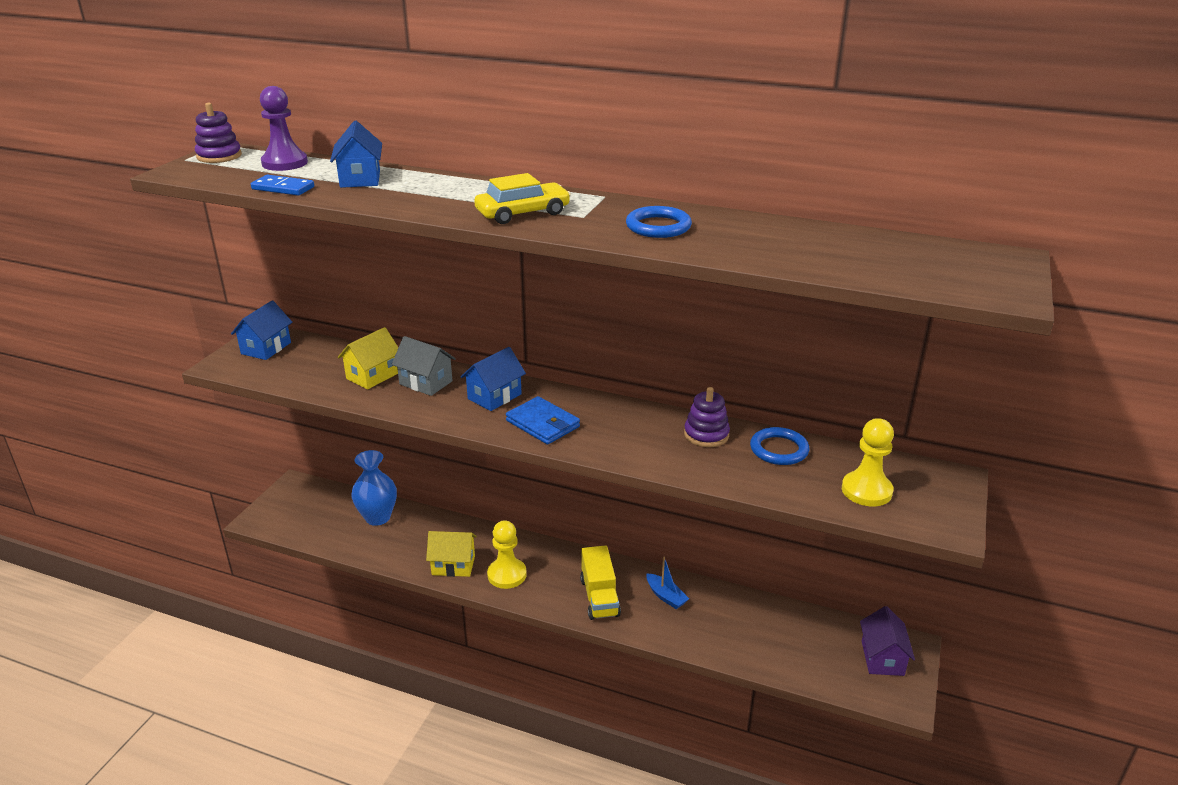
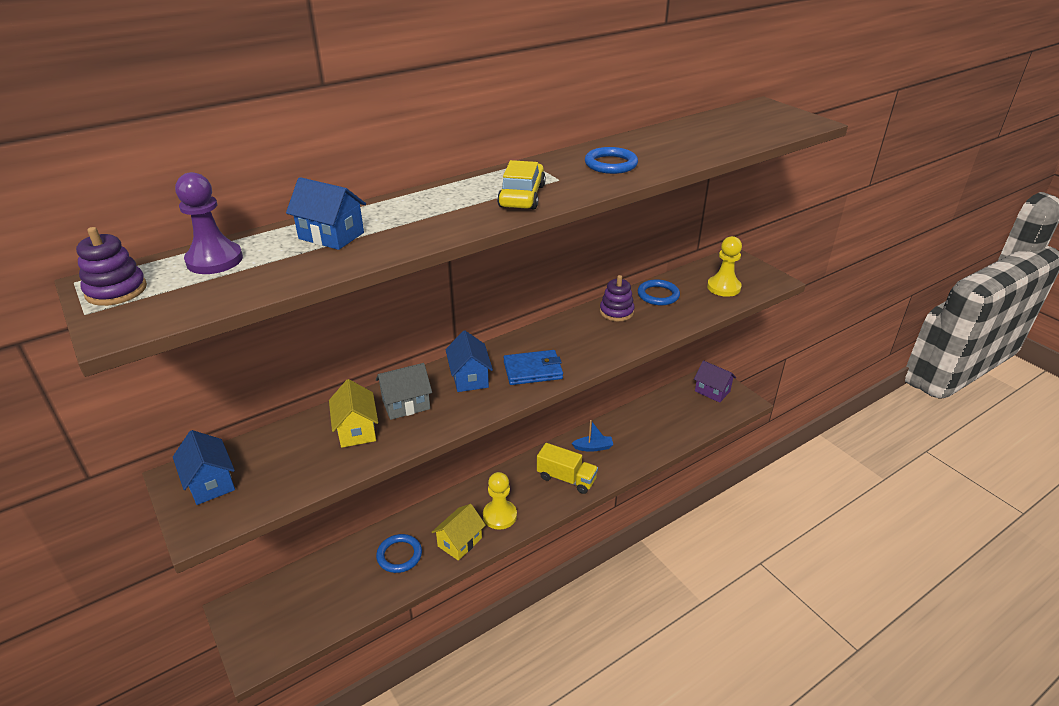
camera: 55 degrees left, 5 degrees up
blue domino [251,175,314,196] -> none
blue vase [351,450,397,526] -> none
none -> blue ring [376,534,422,573]

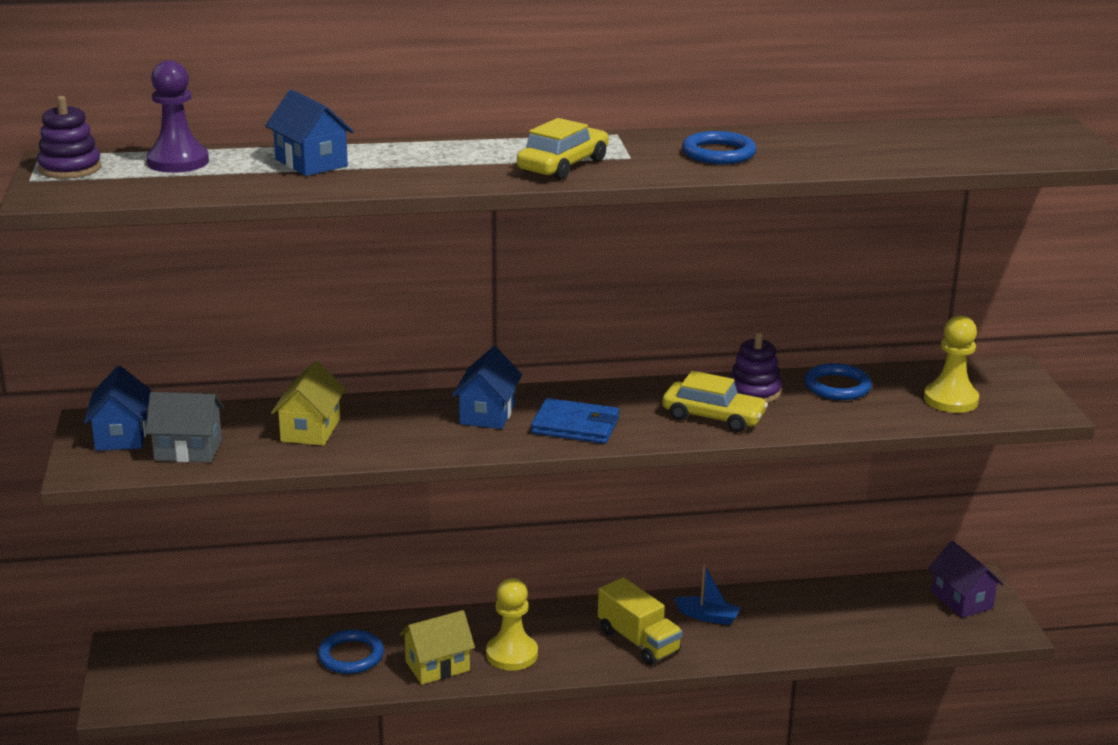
camera: 25 degrees right, 10 degrees down
grey house [376,363,432,420] -> grey house moved to [145,392,224,462]
none -> yellow car [662,371,768,432]

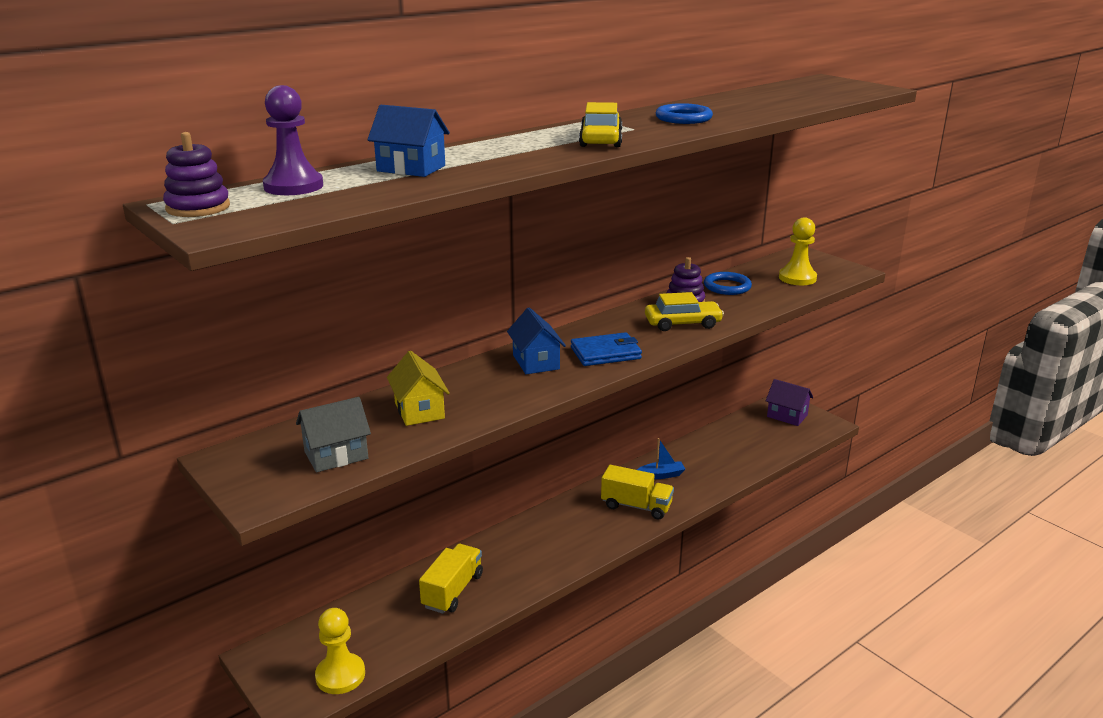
camera: 30 degrees left, 0 degrees up
blue house [84,366,151,451] -> none
blue ring [318,629,384,674] -> yellow truck [419,544,483,614]
yellow house [400,610,475,685] -> none
yellow pawn [486,578,538,671] -> yellow pawn moved to [315,608,365,694]

